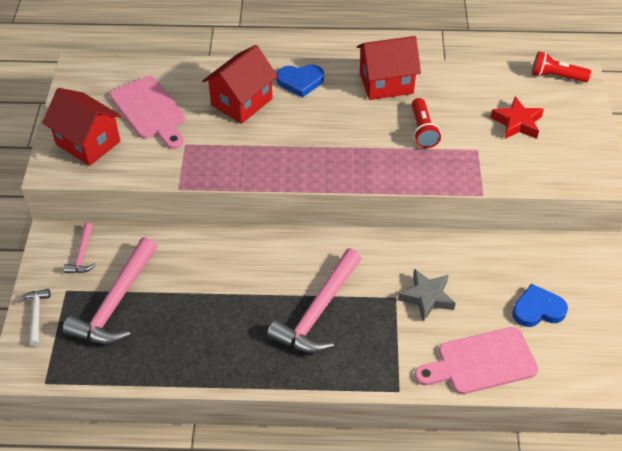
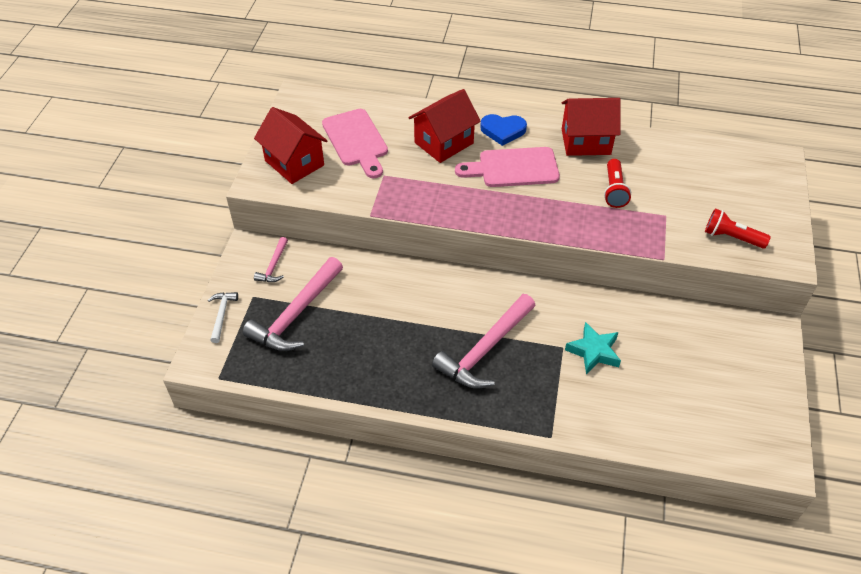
camera: 10 degrees right, 0 degrees up
grey star [398,269,456,322] -> turquoise star [565,322,621,374]
pink cutting board [415,327,538,394] -> pink cutting board moved to [455,147,560,187]
red star [490,96,544,139] -> none
blue heart [512,284,568,327] -> none
red flashlight [532,51,591,82] -> red flashlight moved to [705,208,771,249]

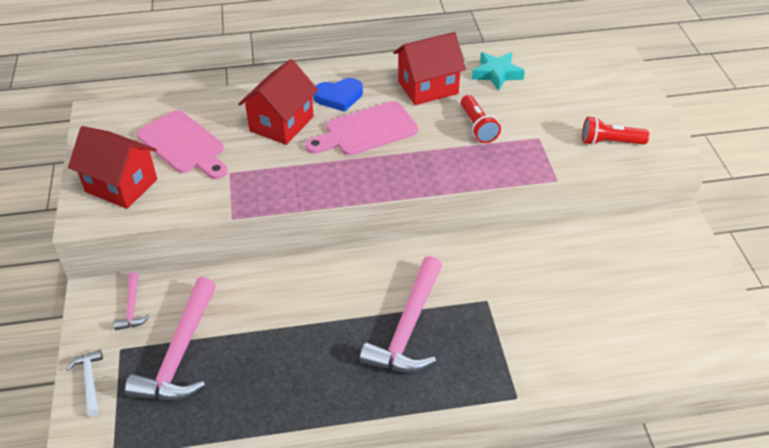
camera: 20 degrees left, 5 degrees down
turquoise star [565,322,621,374] -> turquoise star moved to [472,52,525,90]

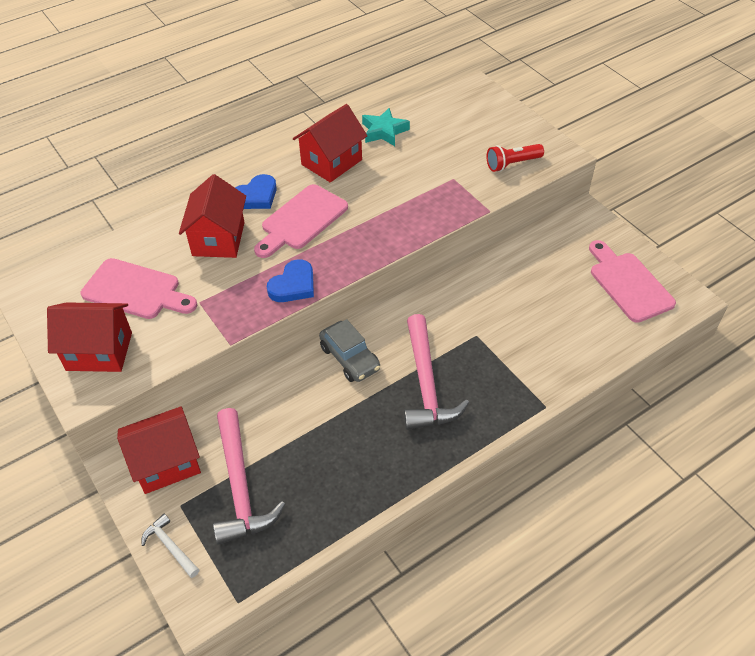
camera: 25 degrees left, 5 degrees up
pink hammer [114,272,150,330] -> red house [117,406,201,494]
red flashlight [461,95,501,143] -> none
none -> blue heart [267,259,314,302]
none -> grey car [319,319,380,382]
none -> pink cutting board [589,240,676,323]

